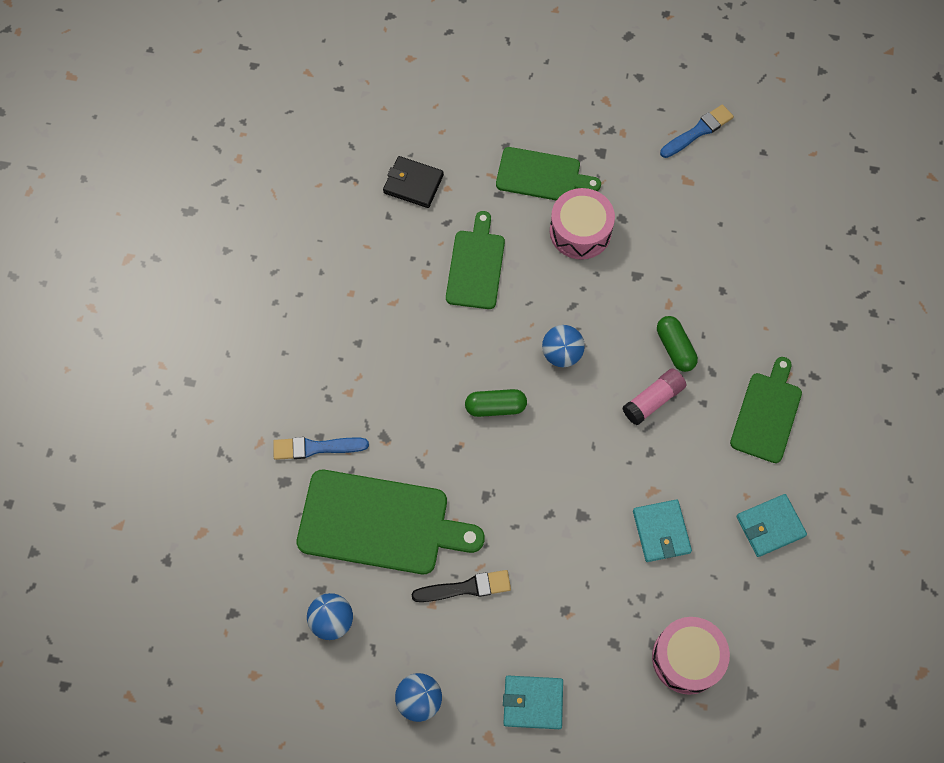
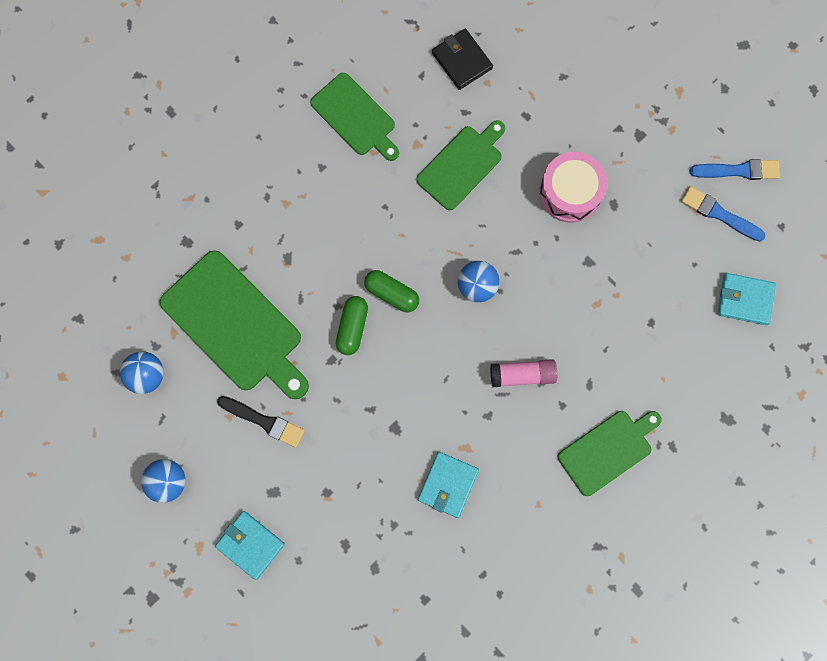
camera: 35 degrees right, 10 degrees up
blue brush [273,437,369,460] -> blue brush moved to [681,186,765,242]
green cutting board [496,147,601,200] -> green cutting board moved to [310,73,399,161]
pink drum [652,617,730,695] -> none
green capsule [657,316,698,372] -> green capsule moved to [336,296,368,355]
turquoise wallet [736,494,807,557] -> turquoise wallet moved to [717,273,776,325]

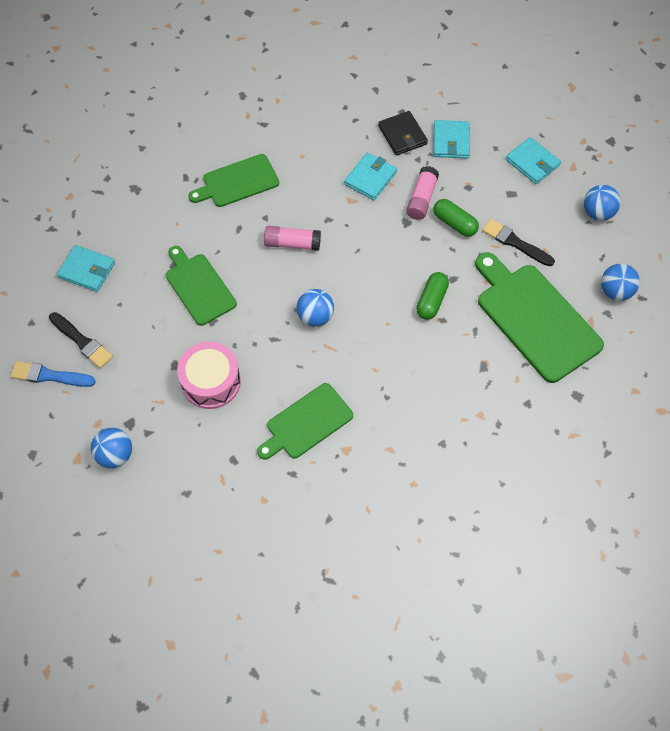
camera: 170 degrees left, 15 degrees down
green cutting board [310,73,399,161] -> green cutting board moved to [166,246,237,326]
green capsule [364,270,419,313] -> green capsule moved to [433,199,479,237]
black wallet [432,28,493,90] -> black wallet moved to [378,111,428,156]
blue brush [681,186,765,242] -> black brush [49,312,113,368]
none -> blue ball [91,428,132,468]
none -> pink glue stick [406,166,439,220]
none -> turquoise wallet [433,120,470,158]

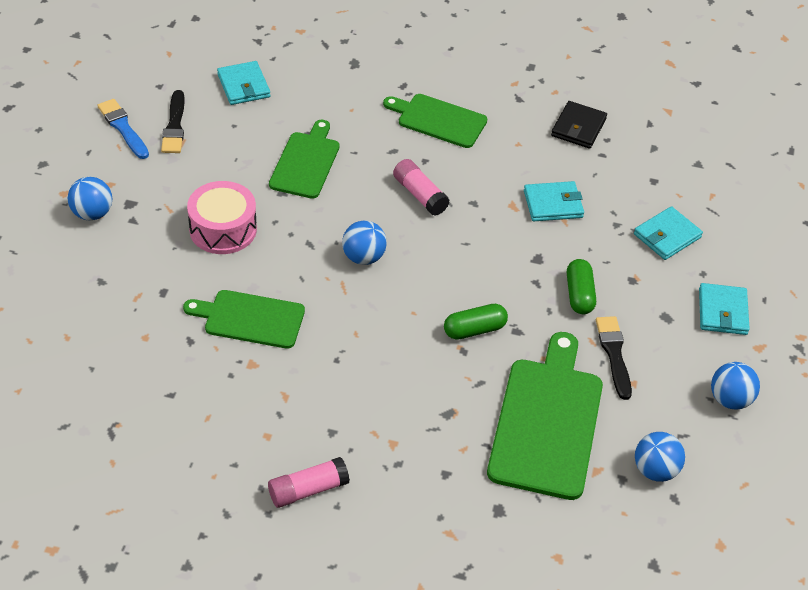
camera: 45 degrees right, 15 degrees down
black wallet [378,111,428,156] -> black wallet moved to [551,101,607,148]
pink glue stick [406,166,439,220] -> pink glue stick moved to [268,457,350,508]

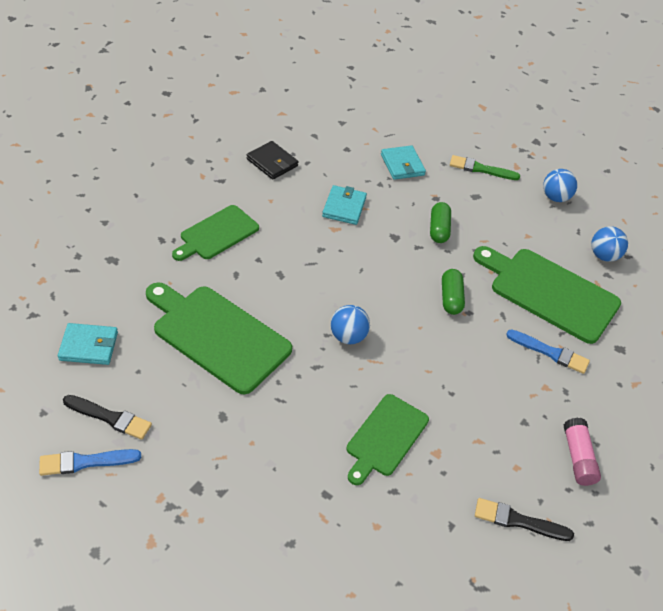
camera: 70 degrees left, 0 degrees up
blue ball [68,177,112,221] -> none
pink drum [187,181,257,254] -> none
green cutting board [269,120,339,199] -> green cutting board [146,282,292,394], size x1.60
pink glue stick [393,159,449,216] -> none
green capsule [567,259,596,314] -> green capsule turned 75 degrees clockwise [430,202,451,243]
black brush [596,316,632,400] -> black brush moved to [475,498,574,541]
turquoise wallet [699,283,750,335] -> green brush [450,155,520,180]
none -> blue brush [506,329,590,374]

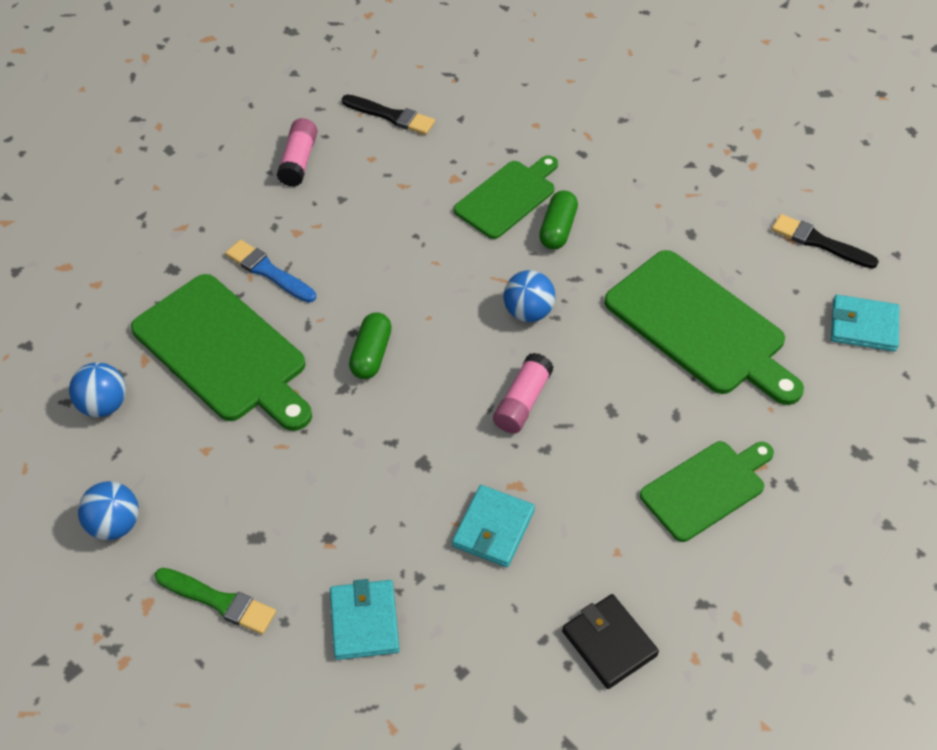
camera: 165 degrees left, 5 degrees up
blue brush [39,449,141,476] -> none
green capsule [430,202,451,243] -> green capsule moved to [539,190,578,249]
none -> pink glue stick [493,353,554,434]

